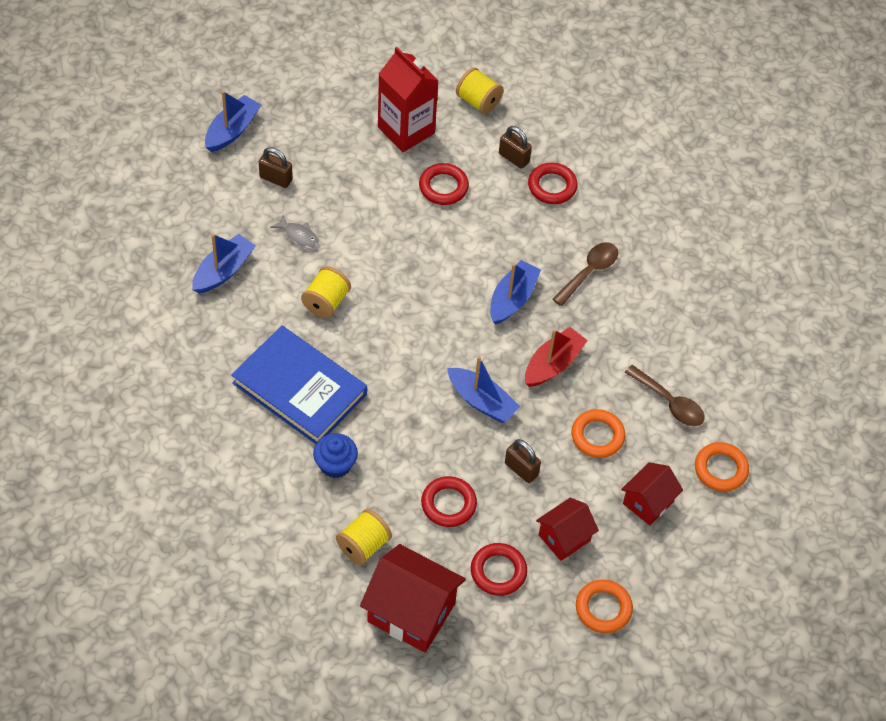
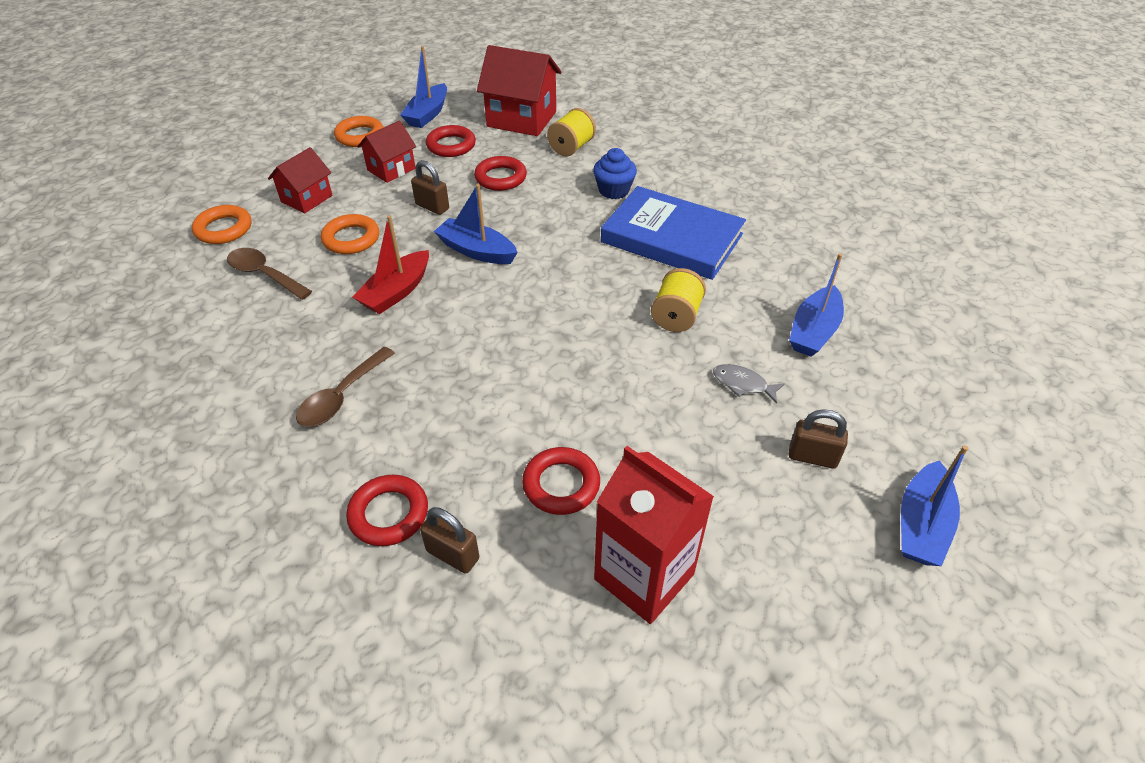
camera: 175 degrees right, 10 degrees down
yellow spool [456,67,504,114] -> none
blue boat [490,260,541,325] -> blue boat moved to [400,46,447,128]

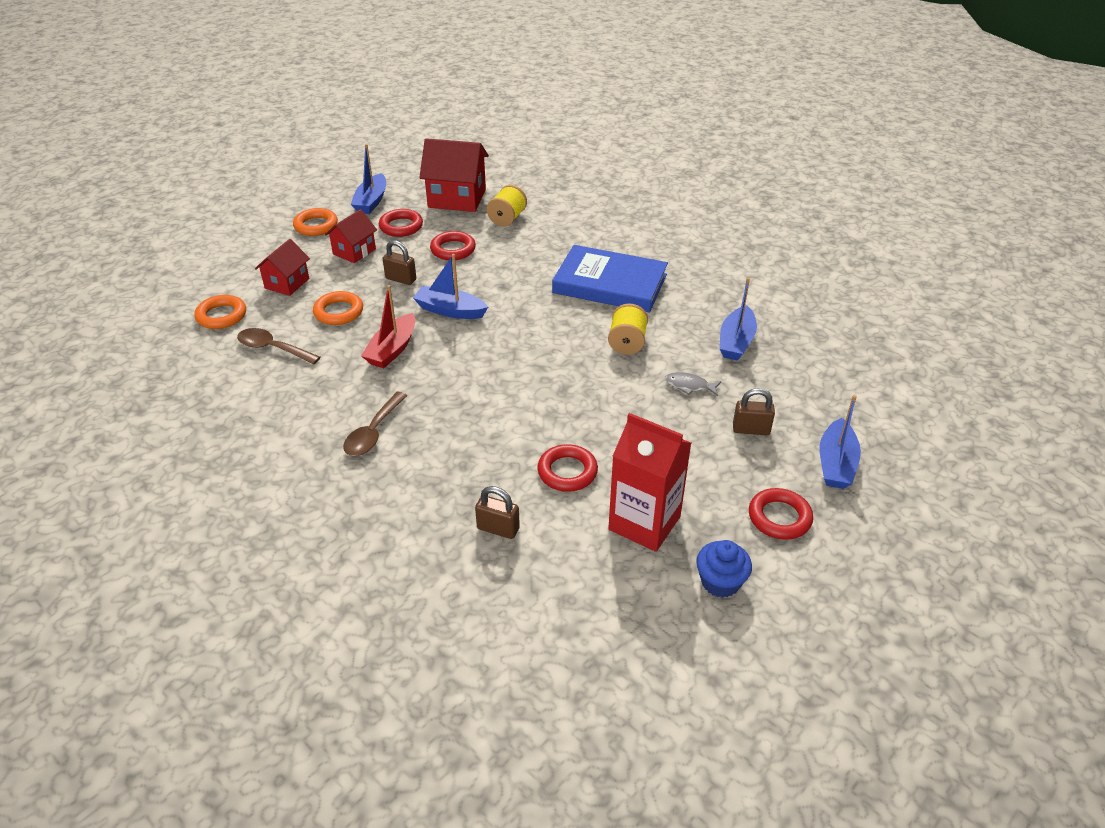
camera: 10 degrees left, 5 degrees down
red ring [346,474,428,546] -> red ring moved to [749,488,813,540]
blue cupcake [593,148,637,199] -> blue cupcake moved to [696,540,752,598]

